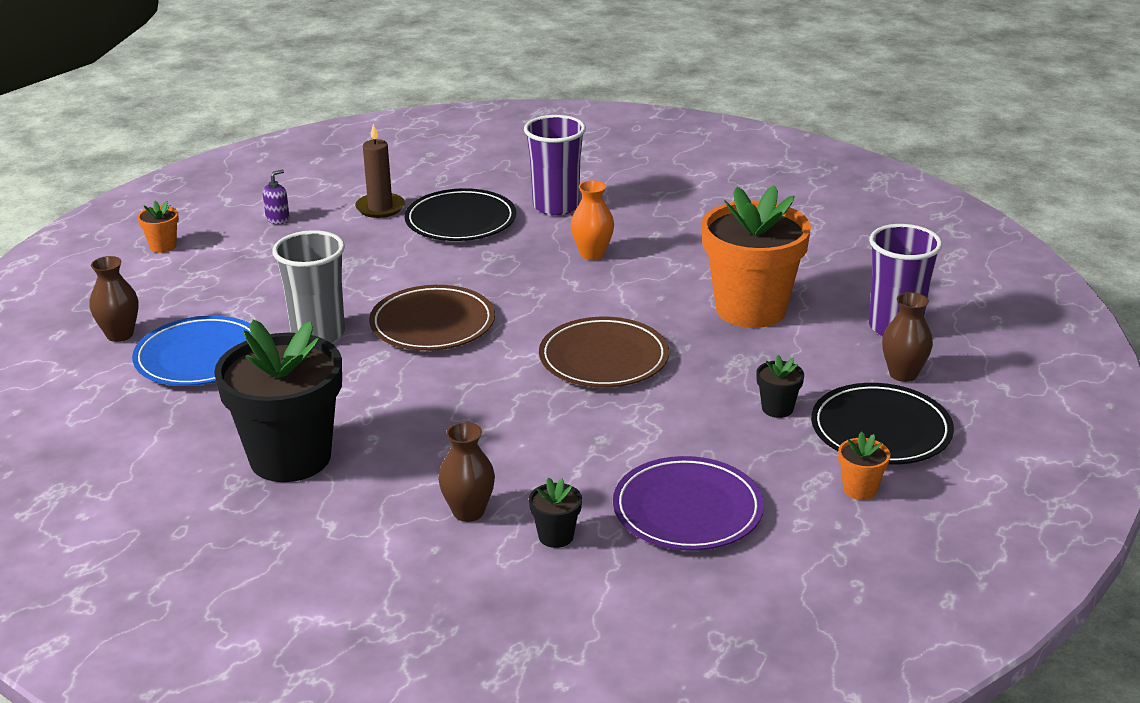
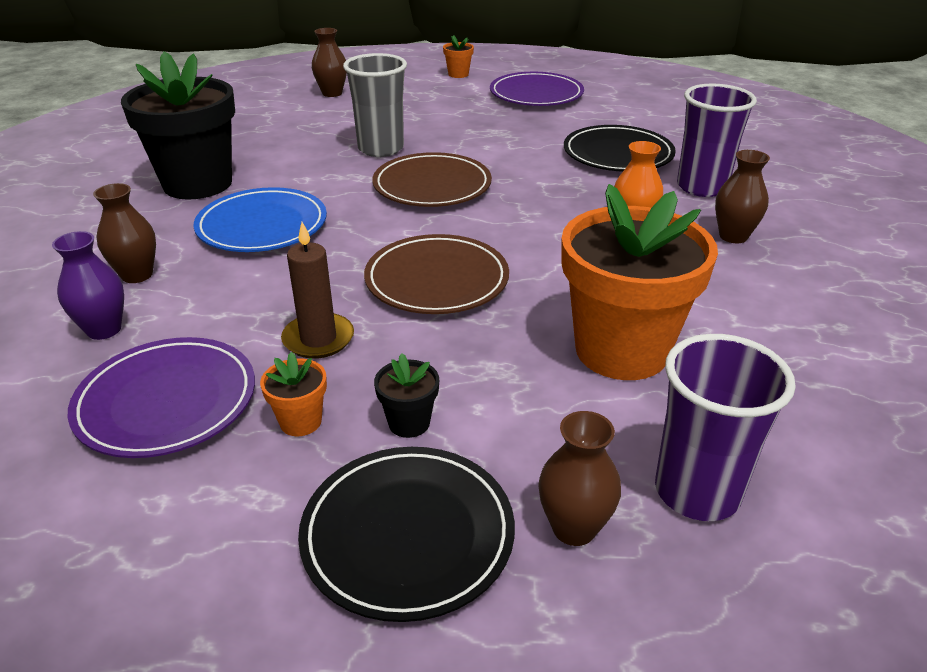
camera: 65 degrees right, 5 degrees up
blue plate [132,316,251,386] -> blue plate moved to [194,187,327,252]
purple soap dispenser [263,170,290,224] -> purple plate [490,72,584,106]
brown candle [355,123,405,218] -> brown candle moved to [281,222,354,359]
black flower pot [529,477,582,548] -> purple vase [52,231,124,340]
orange flower pot [838,431,890,500] -> orange flower pot moved to [260,352,327,436]
none -> brown vase [715,150,770,243]

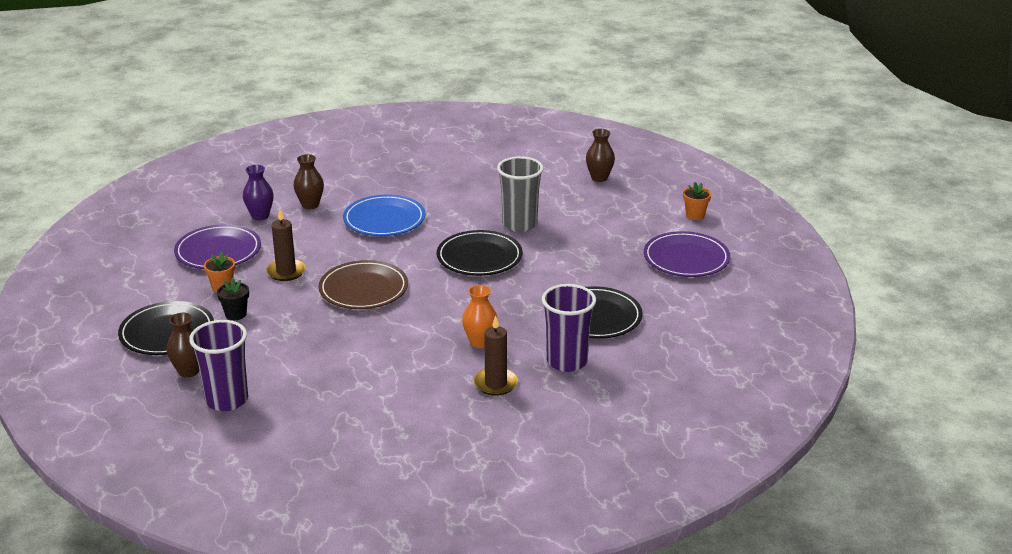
camera: 65 degrees right, 5 degrees down
black flower pot [121,51,235,200] -> none
brown plate [372,152,492,207] -> black plate [437,230,523,276]
orange flower pot [561,184,718,380] -> none
brown vase [715,150,770,243] -> brown candle [474,315,518,396]

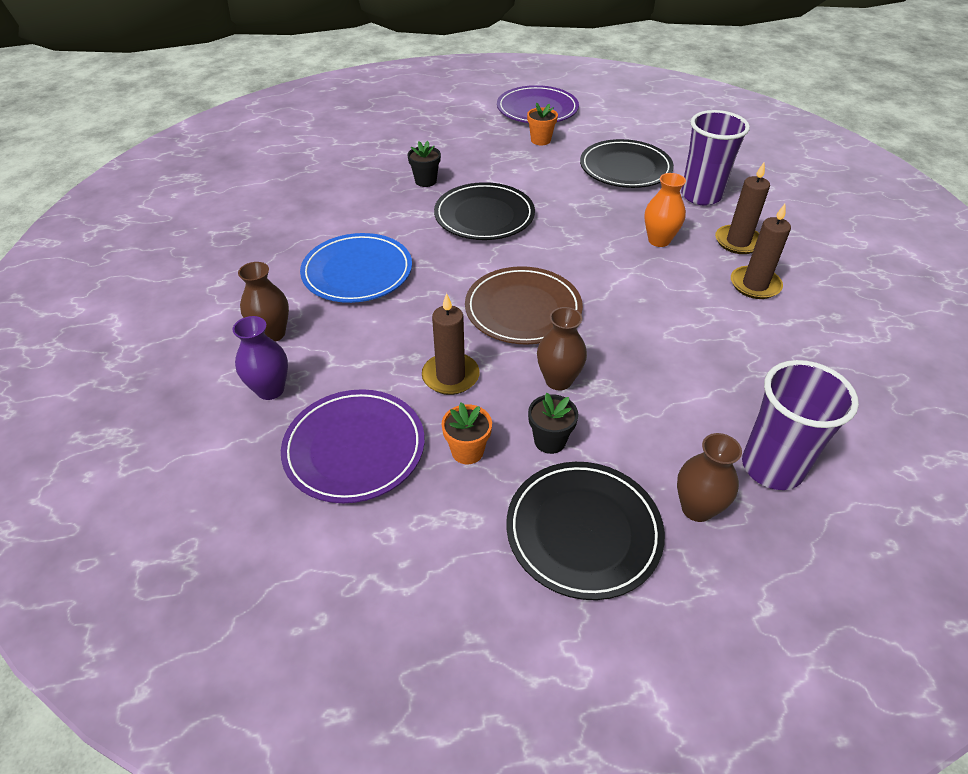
camera: 75 degrees left, 15 degrees up
grey cup [497,156,544,232] -> black flower pot [407,141,441,187]
brown vase [586,129,615,182] -> brown vase moved to [537,307,587,390]
orange flower pot [683,182,711,220] -> orange flower pot moved to [527,103,558,145]
none -> brown candle [731,204,791,299]

